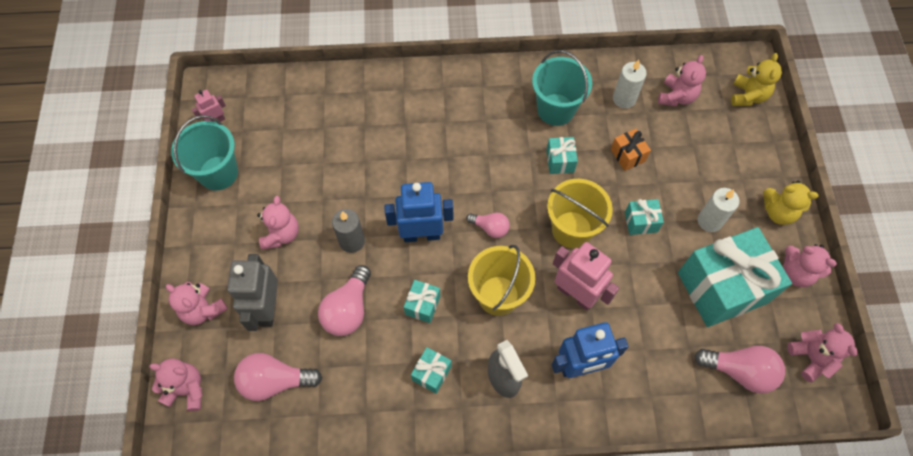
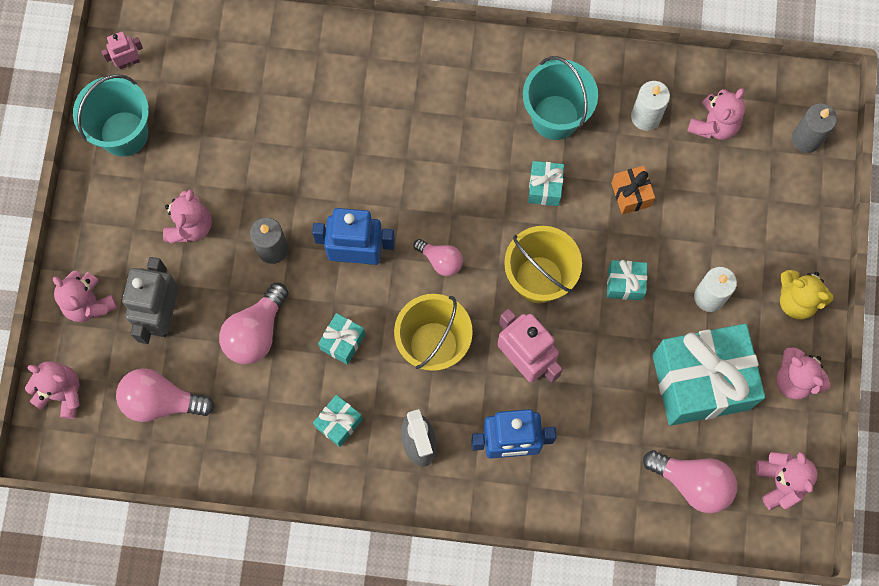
camera: 10 degrees right, 10 degrees up
yellow teddy bear [731,53,782,106] -> grey candle [792,103,837,153]

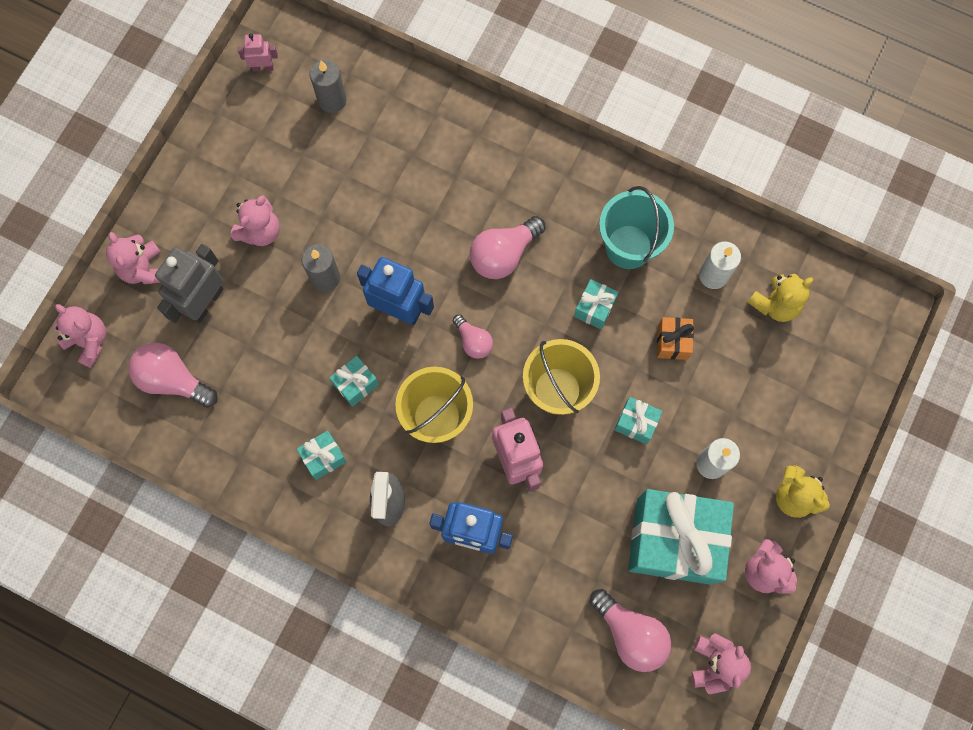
camera: 20 degrees right, 0 degrees up
turquoise bucket [73,74,149,157] -> none
pink light bulb [219,283,288,364] -> pink light bulb moved to [470,216,546,279]
pink teddy bear [687,88,745,140] -> yellow teddy bear [748,274,813,322]
grey candle [792,103,837,153] -> grey candle moved to [310,60,346,113]

